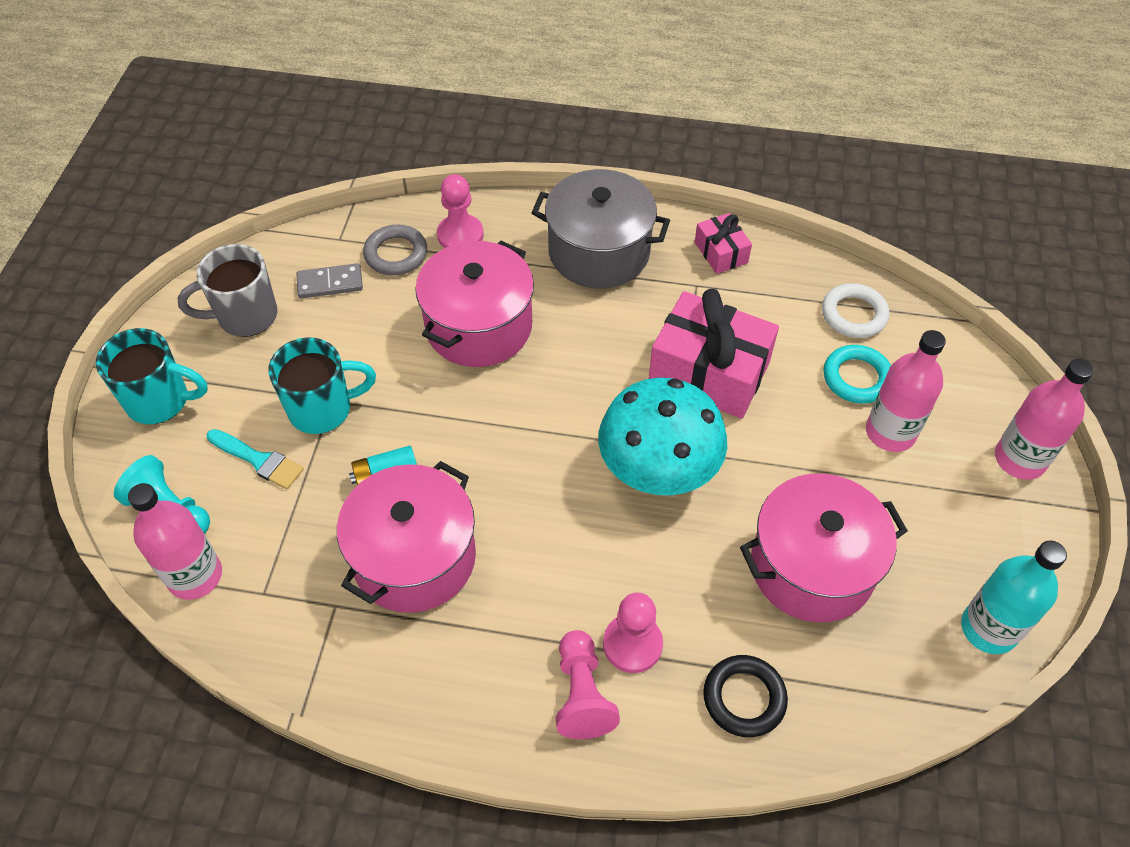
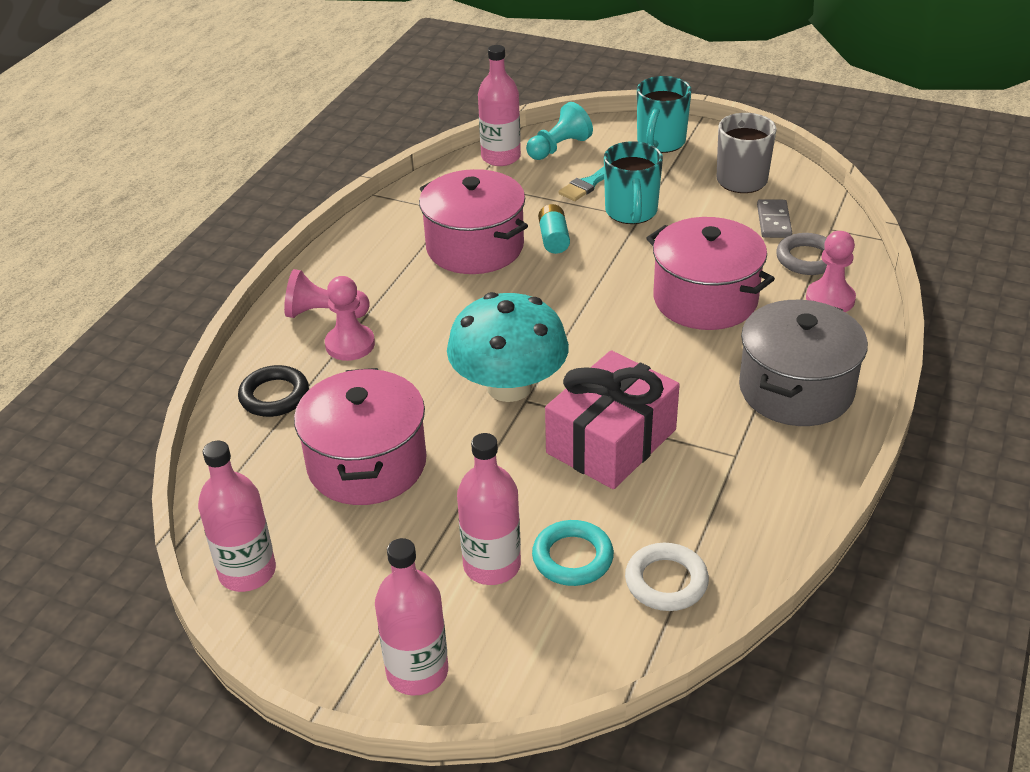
camera: 105 degrees right, 15 degrees down
pink gift [695,213,752,274] -> none
turquoise bottle [961,541,1067,654] -> pink bottle [198,441,276,592]

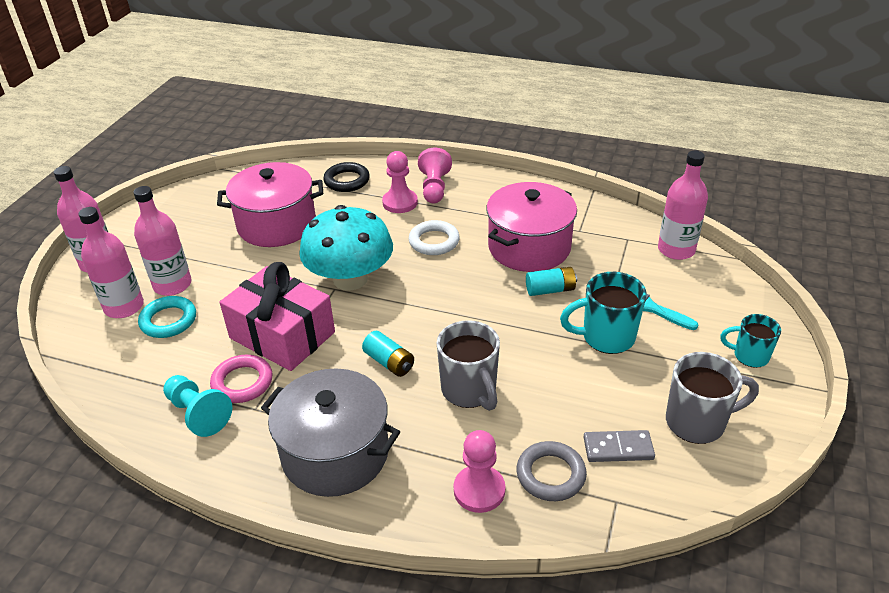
camera: 85 degrees right, 0 degrees up
pink bottle [198,441,276,592] -> pink bottle moved to [79,207,144,318]
turquoise pawn [526,102,593,160] -> turquoise pawn moved to [163,375,232,437]
white ring [625,543,709,611] -> white ring moved to [409,220,460,255]
turquoise mug [637,76,692,153] -> turquoise mug [720,314,781,368], size x0.64
pink pot [646,217,775,330] -> grey mug [437,320,500,411]
none -> pink ring [210,354,273,403]
none -> turquoise battery [362,331,414,377]

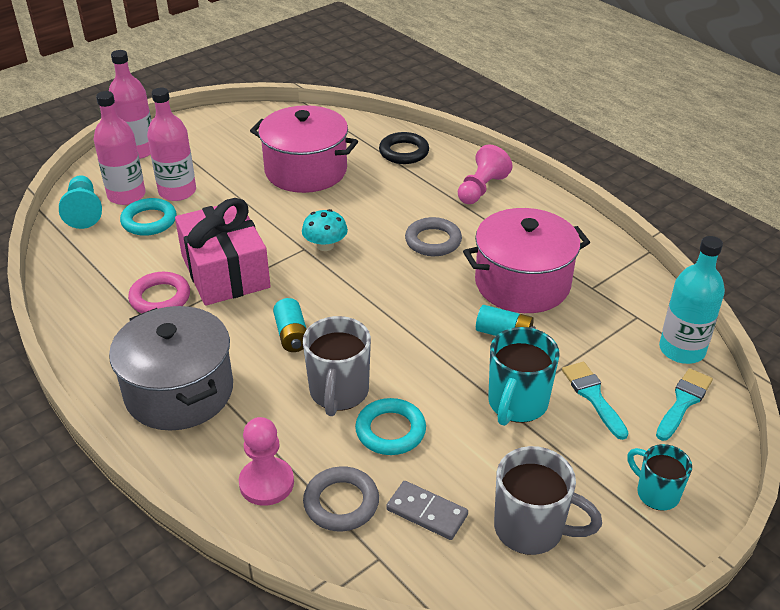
camera: 30 degrees right, 0 degrees up
turquoise pawn [163,375,232,437] -> turquoise pawn moved to [59,175,102,229]
turquoise mushroom [299,205,393,291] -> turquoise mushroom [302,209,348,251], size x0.47
pink pawn [382,151,418,213] -> none
white ring [409,220,460,255] -> grey ring [405,217,462,256]
turquoise mug [560,272,647,354] -> turquoise mug turned 90 degrees counterclockwise [488,327,560,426]
pink bottle [658,151,708,260] -> turquoise bottle [659,236,725,364]
none -> turquoise ring [355,398,426,455]
none -> turquoise brush [656,368,713,441]

